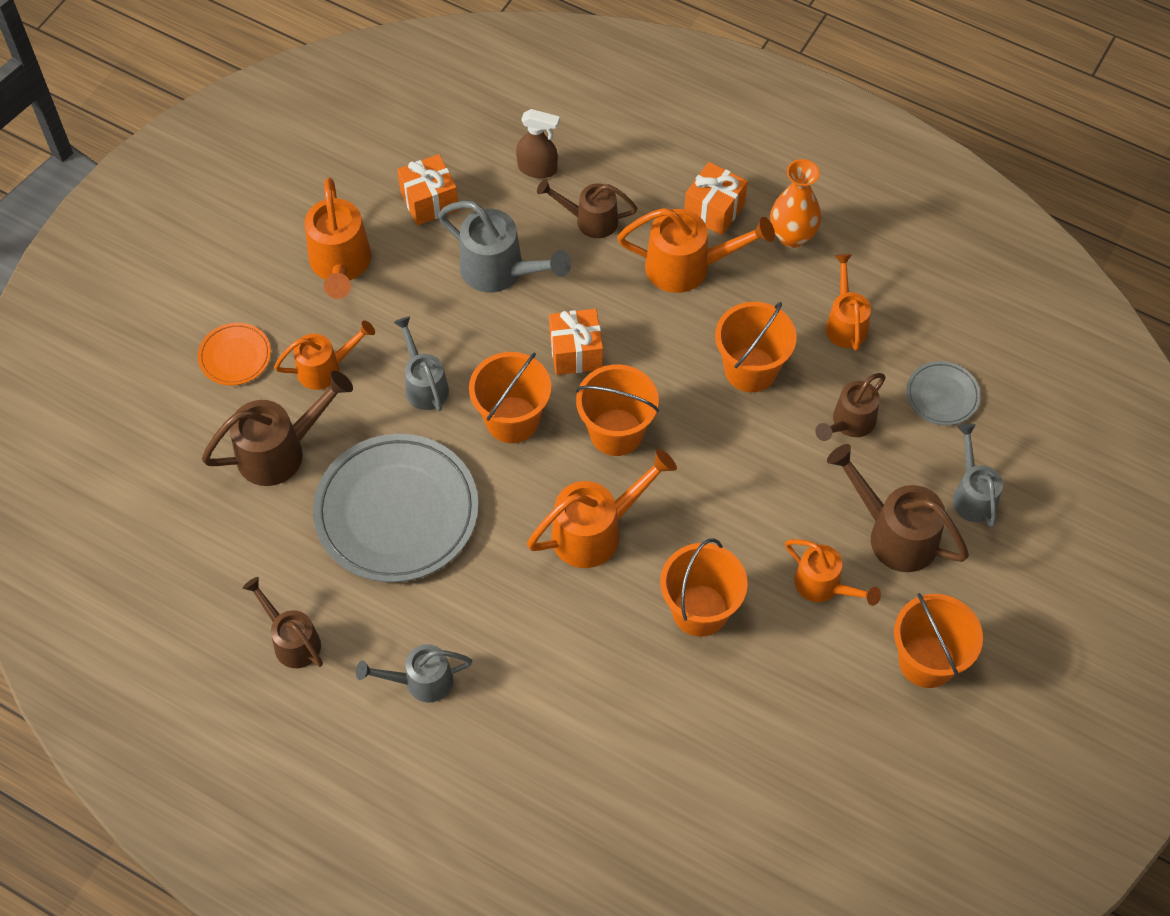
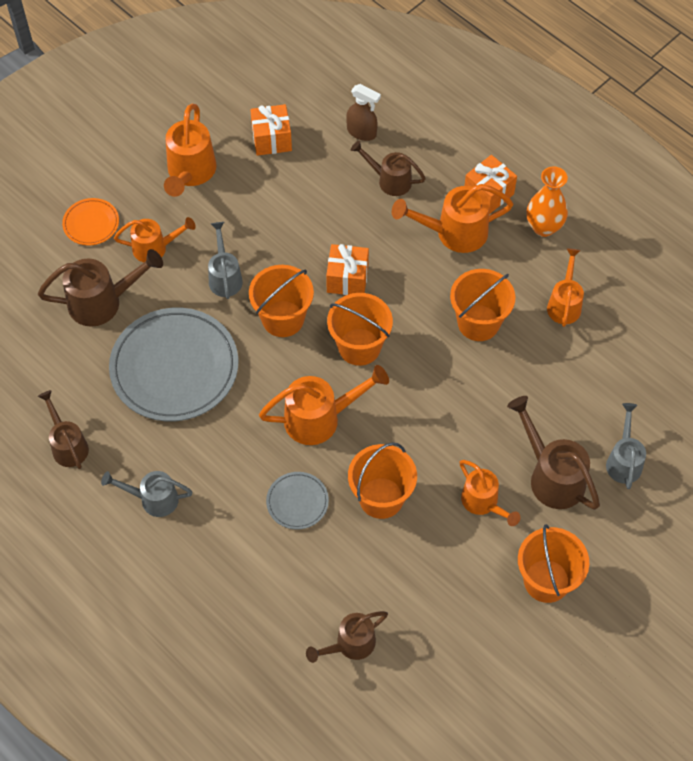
camera: 15 degrees right, 0 degrees up
grey watering can [438,201,571,292] -> none
orange watering can [617,208,775,293] -> orange watering can turned 150 degrees clockwise [392,184,513,253]
brown watering can [815,373,886,441] -> brown watering can moved to [306,611,388,663]
grey plate [906,361,981,425] -> grey plate moved to [266,472,329,530]

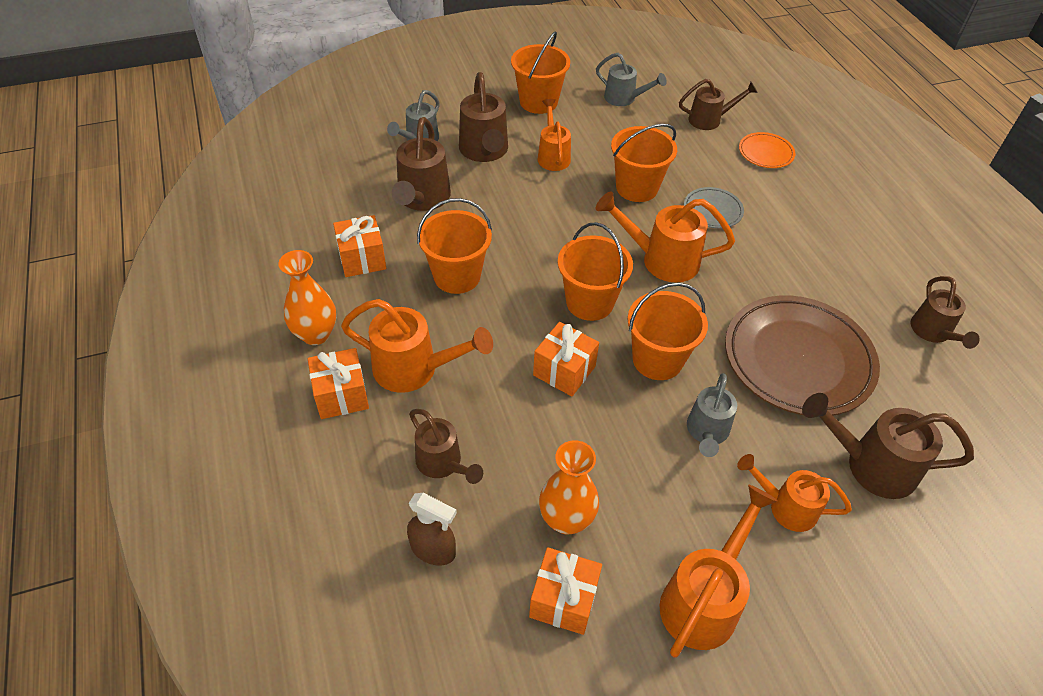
camera: 155 degrees left, 10 degrees down
orange plate [62,198,119,246] -> orange plate moved to [739,132,796,168]
grey watering can [101,471,192,517] -> grey watering can moved to [596,53,667,106]
grey plate [109,308,238,422] -> brown plate [725,295,880,415]
brown spray bottle [346,84,381,141] -> brown spray bottle turned 150 degrees clockwise [407,493,457,566]
orange watering can [547,248,584,327] -> orange gift [333,215,386,277]
none -> brown watering can [392,117,451,211]
none -> orange vase [539,440,599,534]

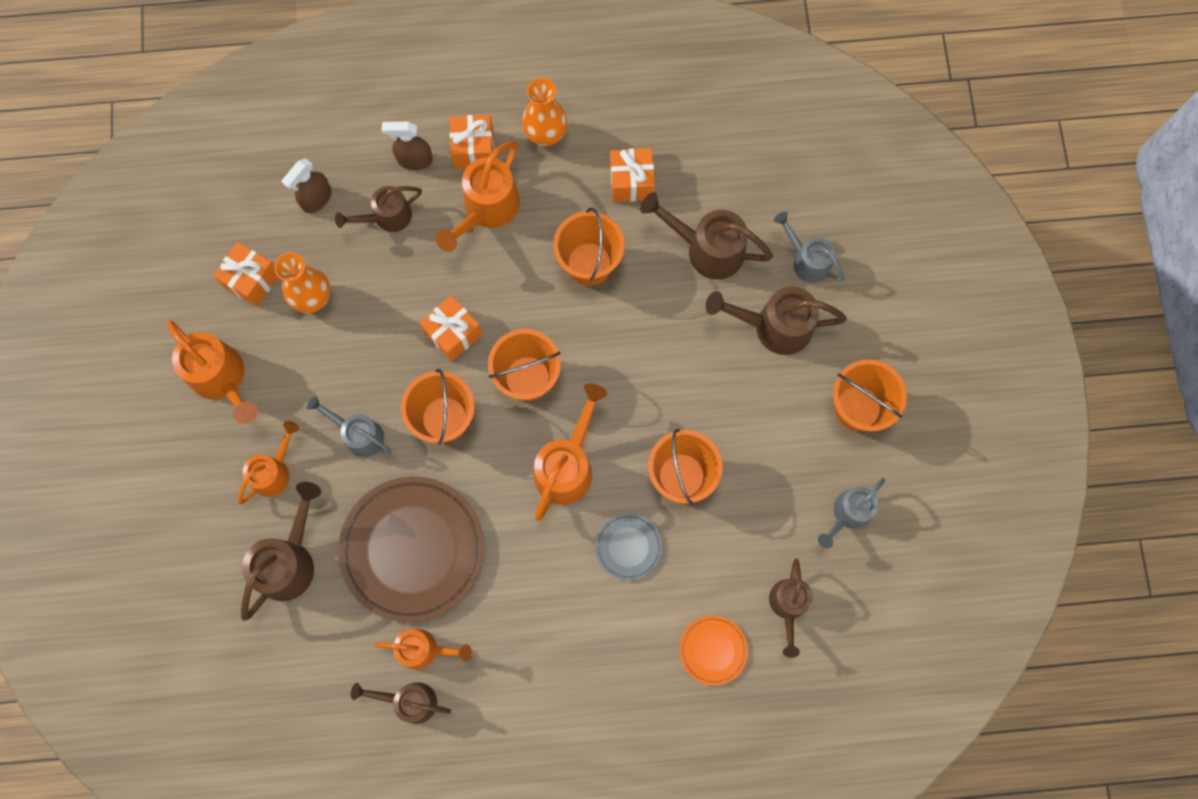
camera: 105 degrees right, 25 degrees up
orange watering can [538,99,571,171] -> orange watering can moved to [374,629,472,669]
none -> brown spray bottle [381,122,433,170]

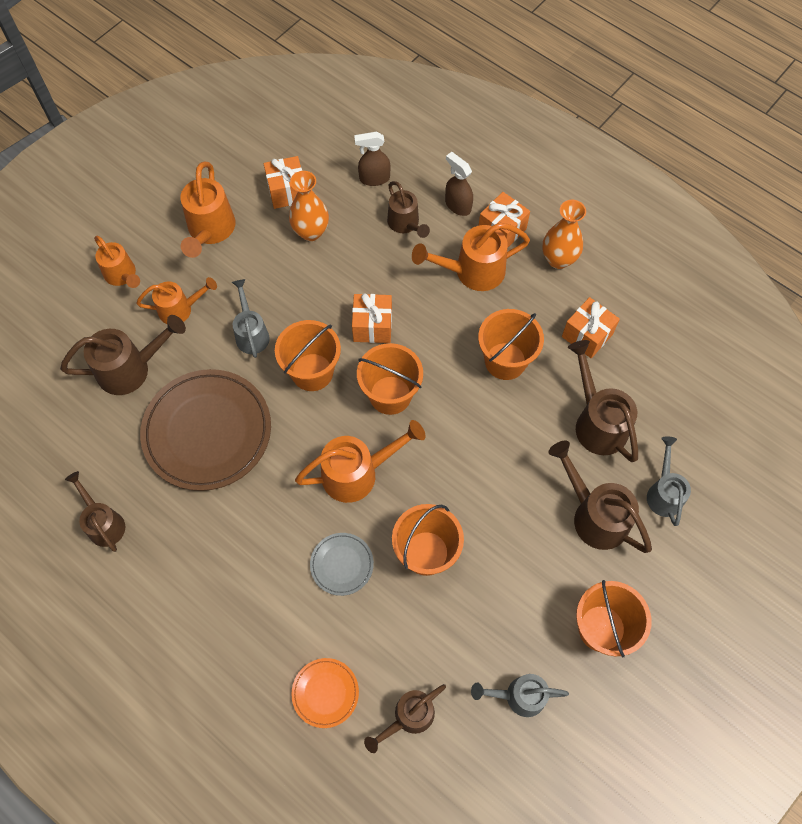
camera: 45 degrees right, 10 degrees down
brown watering can [335,186,422,232] -> brown watering can turned 135 degrees counterclockwise [387,181,430,238]
orange watering can [374,629,472,669] -> orange watering can moved to [94,236,140,288]

